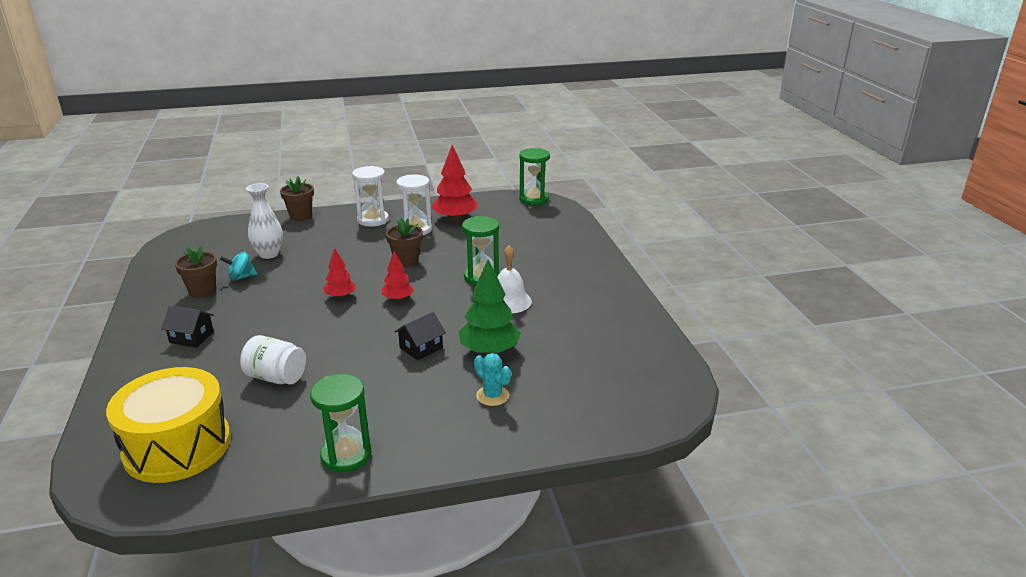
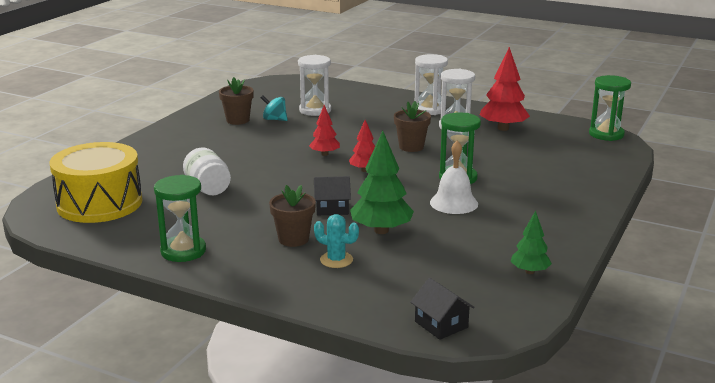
camera: 40 degrees right, 5 degrees down
black house [161,306,214,348] -> black house moved to [411,278,475,340]
white vase [246,183,283,259] -> white hourglass [298,55,331,116]
brown flower pot [280,176,314,221] -> brown flower pot moved to [269,185,316,247]
turquoise cactus [474,353,511,406] -> turquoise cactus turned 60 degrees counterclockwise [314,214,359,268]
none -> green tree [510,211,552,274]

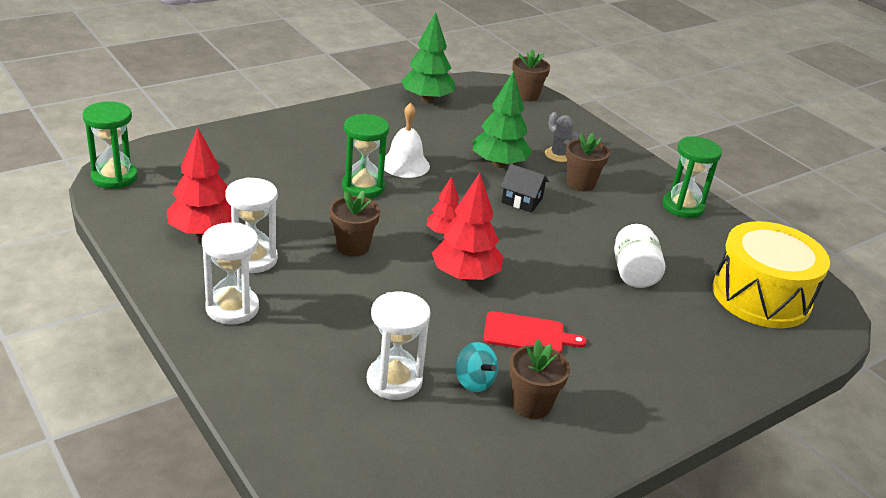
camera: 155 degrees left, 10 degrees up
red tree [309,105,340,156] -> red tree [432,173,503,281], size x1.71
turquoise cactus [314,214,359,268] -> grey cactus [545,112,579,162]
black house [411,278,475,340] -> brown flower pot [512,49,550,101]
green tree [510,211,552,274] -> green tree [401,12,455,102], size x1.71
none -> red cutting board [483,311,587,353]

